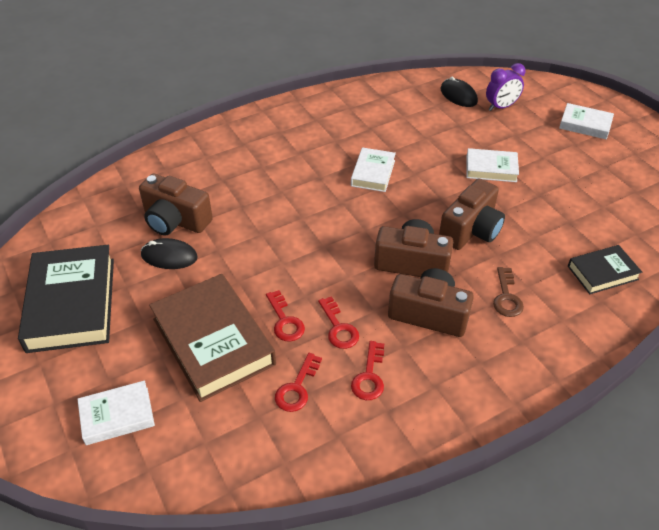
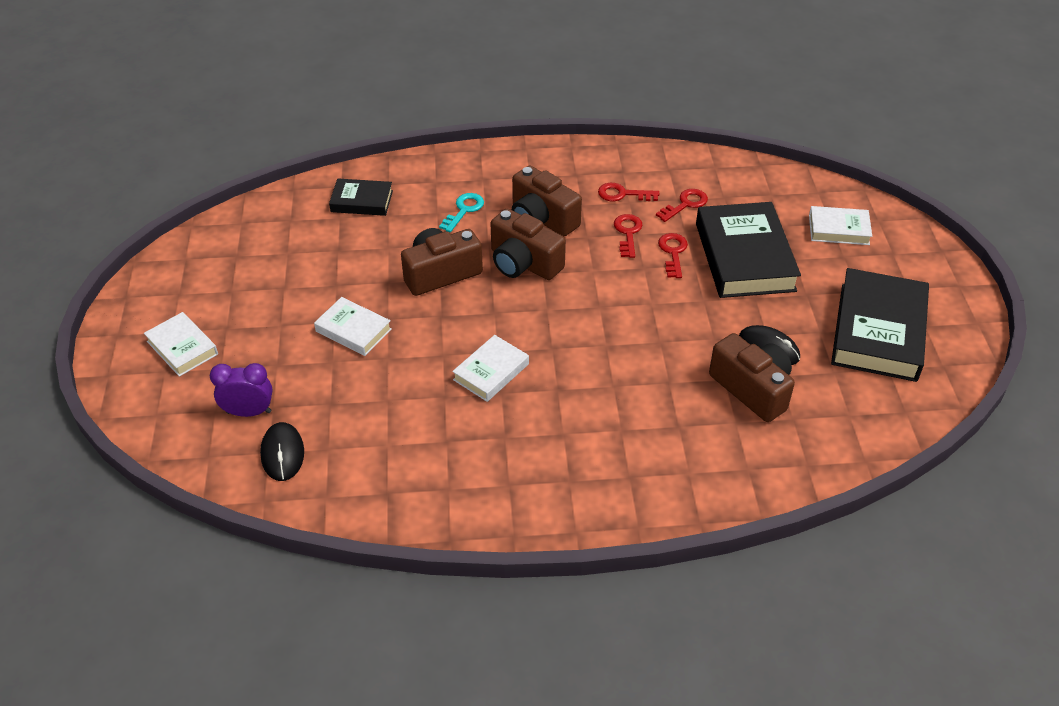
camera: 155 degrees left, 0 degrees up
brown book [149,274,276,402] -> black book [696,202,801,298]
red key [351,341,384,400] -> red key turned 120 degrees counterclockwise [598,183,659,201]
brown key [493,267,524,317] -> turquoise key [439,193,484,232]

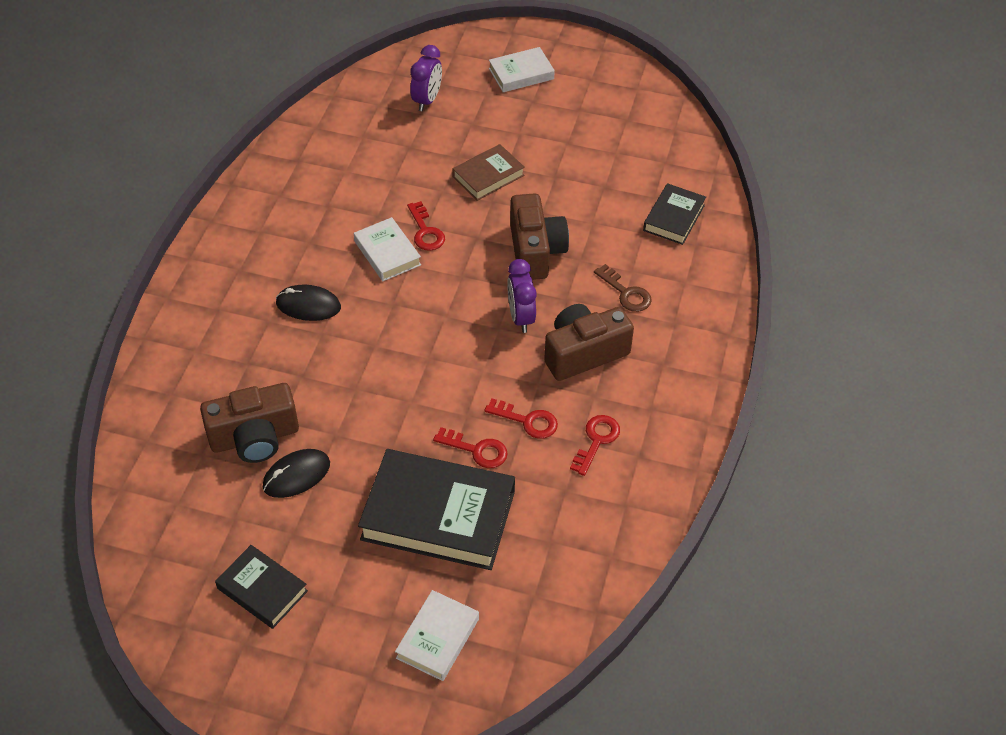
camera: 110 degrees right, 5 degrees up
black mouse [260,422,304,481] -> black mouse moved to [276,285,341,321]
white book [314,297,392,356] -> brown book [453,144,525,201]
turquoise key [439,193,484,232] -> brown key [594,264,652,312]
brown camera [490,209,566,280] -> purple clock [507,259,537,333]
red key [656,189,708,222] -> red key moved to [407,201,445,251]
black book [831,268,929,382] -> black book [215,545,308,629], size x0.53

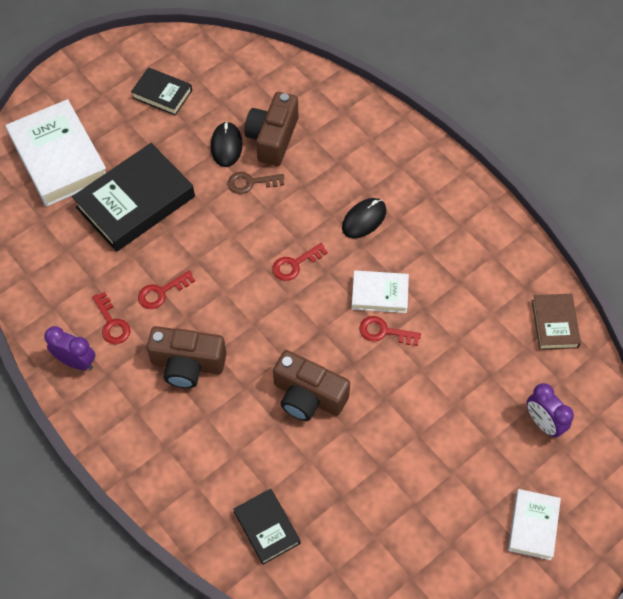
camera: 125 degrees right, 10 degrees up
black book [215,545,308,629] -> black book turned 45 degrees clockwise [131,67,192,116]
white book [395,590,479,681] -> white book [6,99,106,207], size x1.87
red key [433,427,508,468] -> red key moved to [272,243,328,281]
brown book [453,144,525,201] -> brown book moved to [532,294,581,350]
purple clock [507,259,537,333] -> purple clock moved to [44,326,95,370]
brown camera [544,304,634,381] -> brown camera turned 90 degrees clockwise [147,326,226,388]
brown key [594,264,652,312] -> brown key moved to [228,172,285,194]

